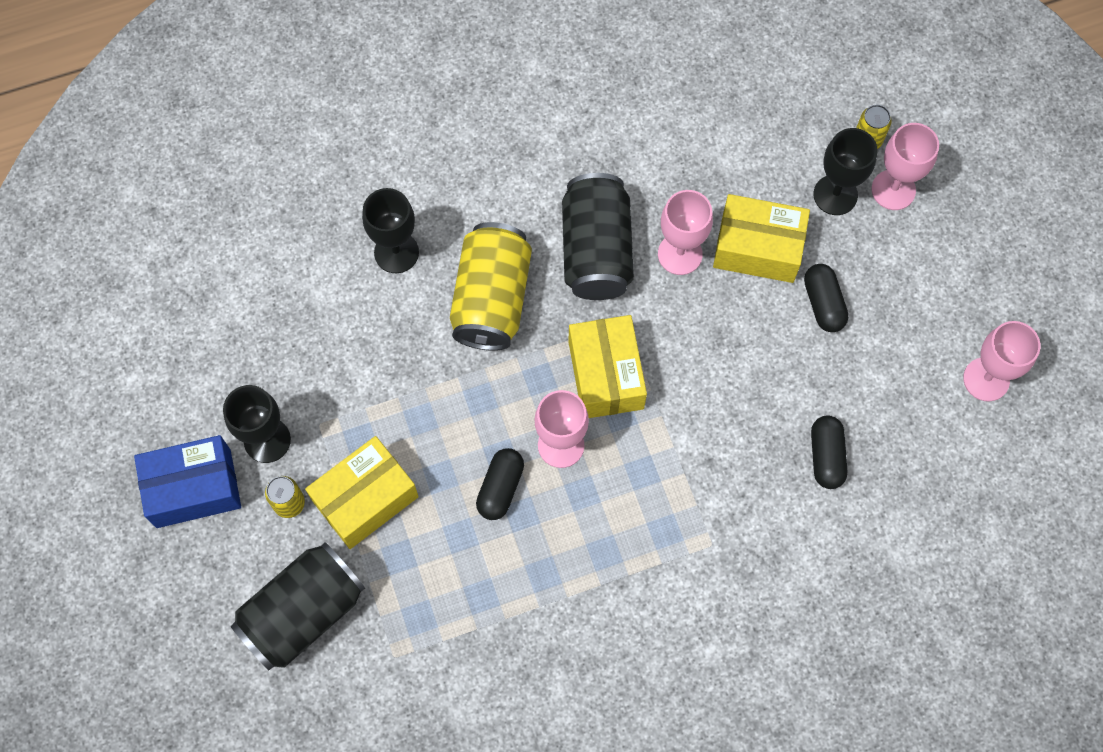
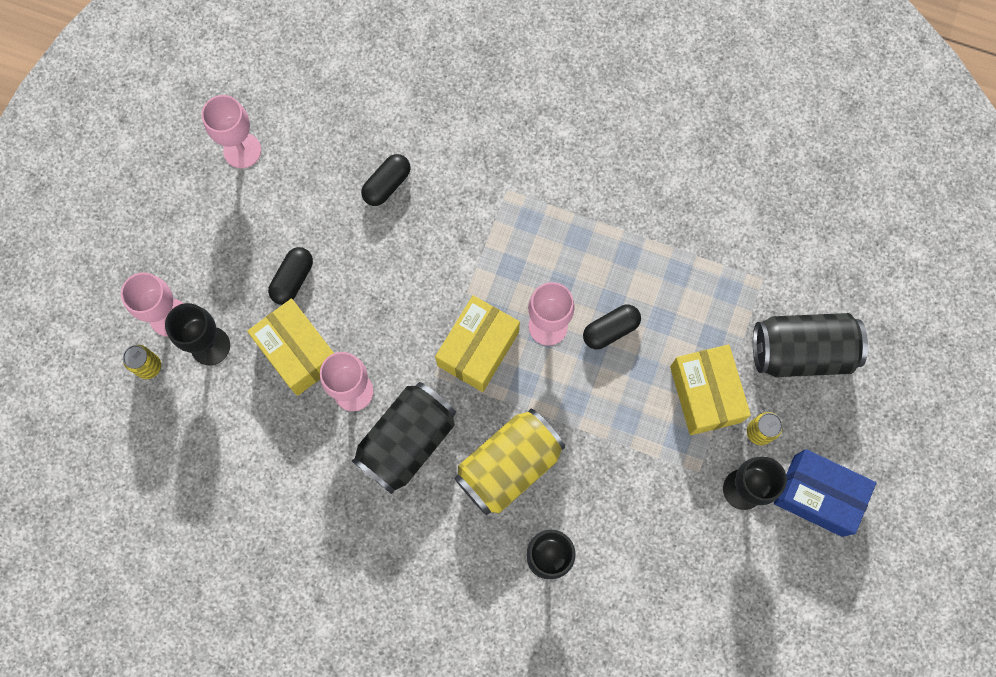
camera: 140 degrees left, 5 degrees up
yellow box [305,436,419,549] -> yellow box turned 75 degrees clockwise [670,344,751,435]

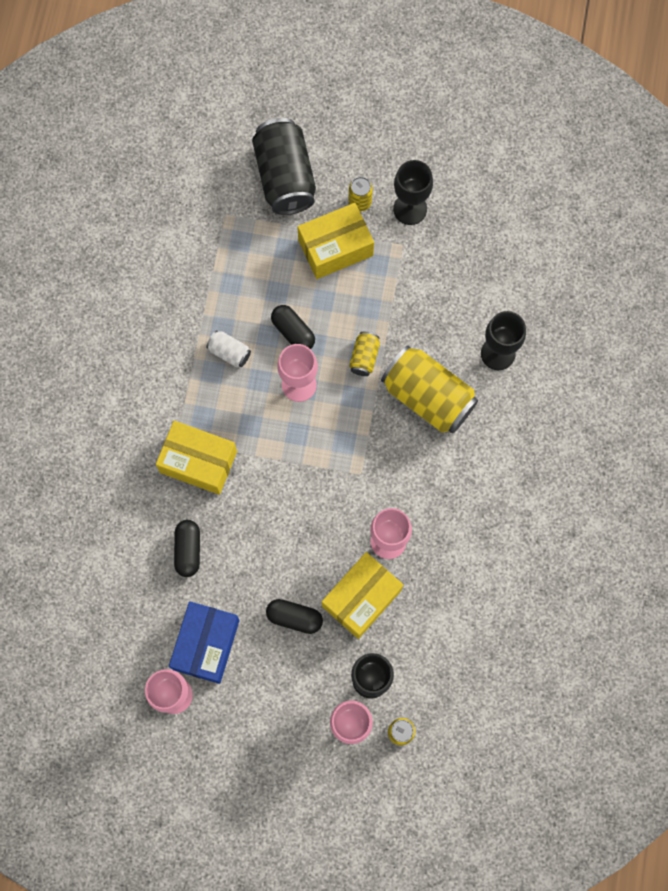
camera: 100 degrees left, 0 degrees up
black can [352,382,456,494] -> none
black capsule [361,154,411,206] -> black capsule turned 60 degrees clockwise [174,520,200,577]
yellow box [435,295,520,392] -> yellow box moved to [156,421,237,495]
blue box [774,449,876,537] -> blue box moved to [169,601,240,684]
none -> white can [206,330,251,367]
none -> yellow can [349,332,380,376]

